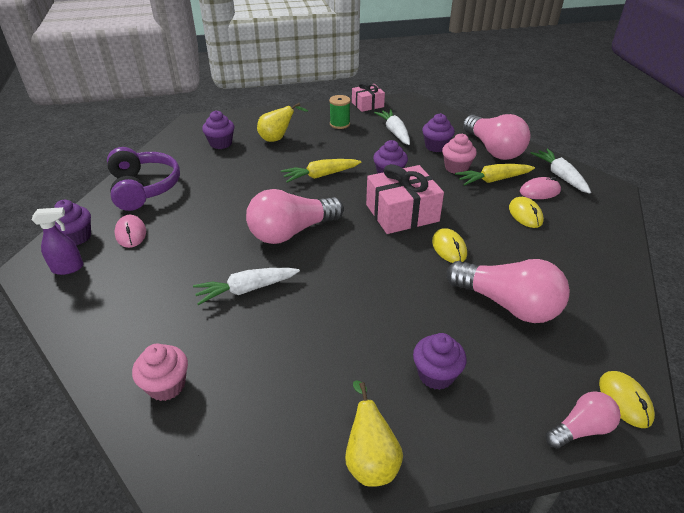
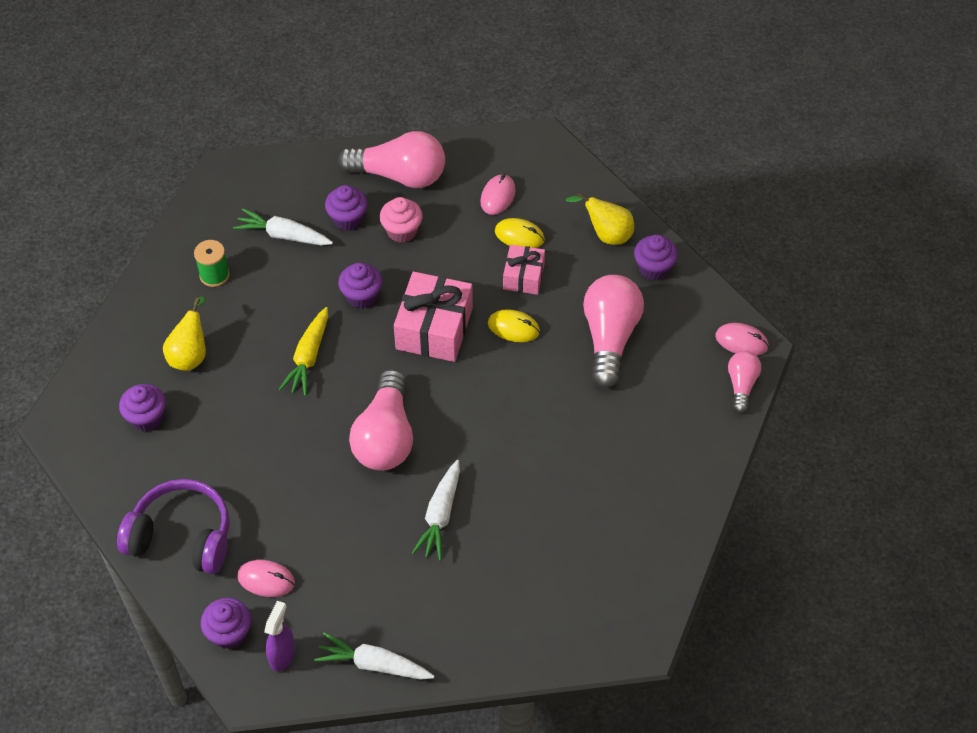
camera: 55 degrees left, 15 degrees up
pink cupcake [132,344,188,401] -> none
yellow pear [345,380,403,487] -> yellow pear moved to [566,192,634,245]
pink gift [352,82,385,112] -> pink gift moved to [503,245,545,295]
purple cupcake [413,333,467,390] -> purple cupcake moved to [634,235,678,280]
pink light bulb [446,259,570,323] -> pink light bulb turned 60 degrees counterclockwise [583,275,644,388]
yellow carrot [455,164,535,186] -> none
white carrot [531,149,591,194] -> white carrot moved to [314,632,434,680]
yellow mouse [599,371,655,428] -> pink mouse [715,323,769,356]

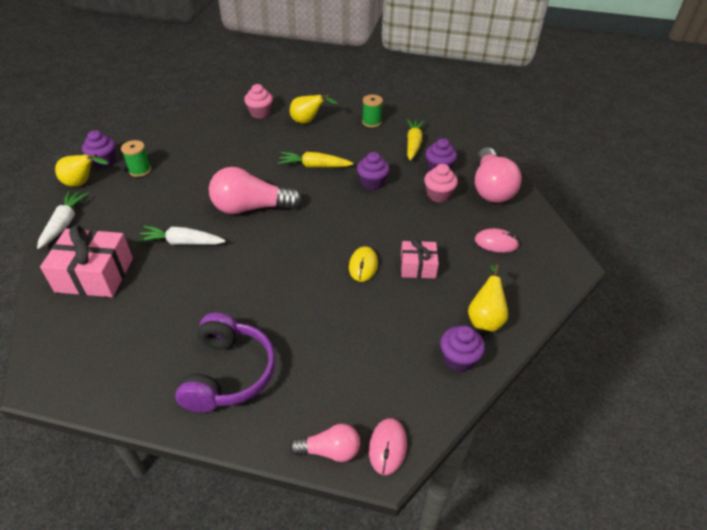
camera: 80 degrees right, 10 degrees down
purple headphones [117,479,230,574] -> purple headphones moved to [175,313,276,413]
purple cupcake [119,384,166,431] -> pink cupcake [244,84,273,119]
white carrot [233,208,333,246] -> yellow carrot [407,119,425,160]
pink mouse [237,560,295,597] -> green spool [121,140,151,177]
purple spray bottle [264,601,295,672] -> yellow pear [55,154,109,187]
pink gift [394,272,473,362] -> pink gift moved to [40,225,133,297]
yellow mouse [495,218,545,248] -> none
pink light bulb [583,275,644,388] -> none

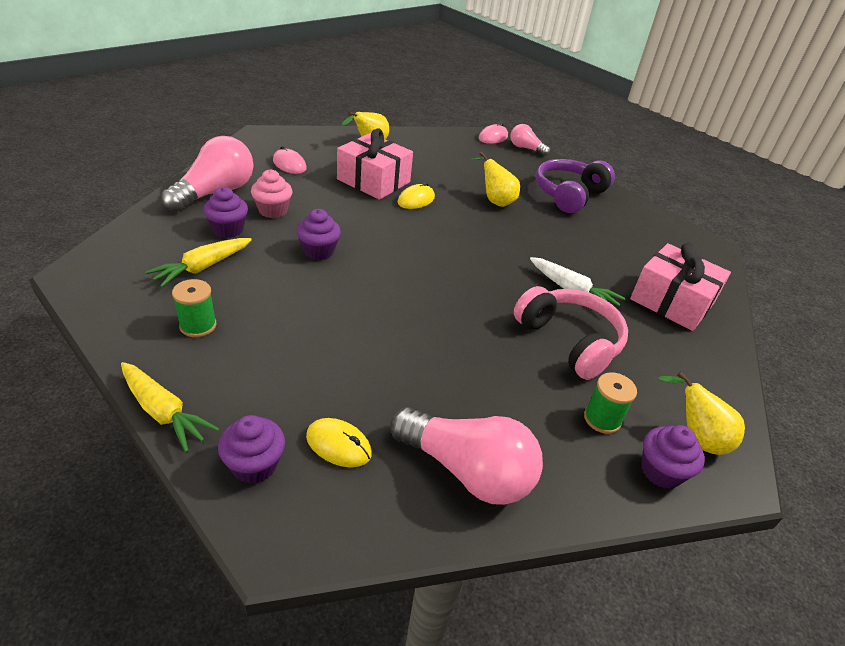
camera: 150 degrees left, 5 degrees down
white carrot [37,191,89,249] -> none
pink light bulb [209,167,302,214] -> pink light bulb moved to [390,407,543,505]
pink cupcake [244,84,273,119] -> yellow mouse [306,418,372,467]
yellow carrot [278,152,353,167] -> yellow carrot moved to [121,362,219,452]
yellow pear [290,94,338,124] -> yellow pear moved to [470,152,520,207]
pink gift [401,239,439,278] -> pink gift [337,129,413,200], size x1.70
purple cupcake [440,326,485,372] -> purple cupcake moved to [218,415,285,484]
none -> pink headphones [514,286,628,380]

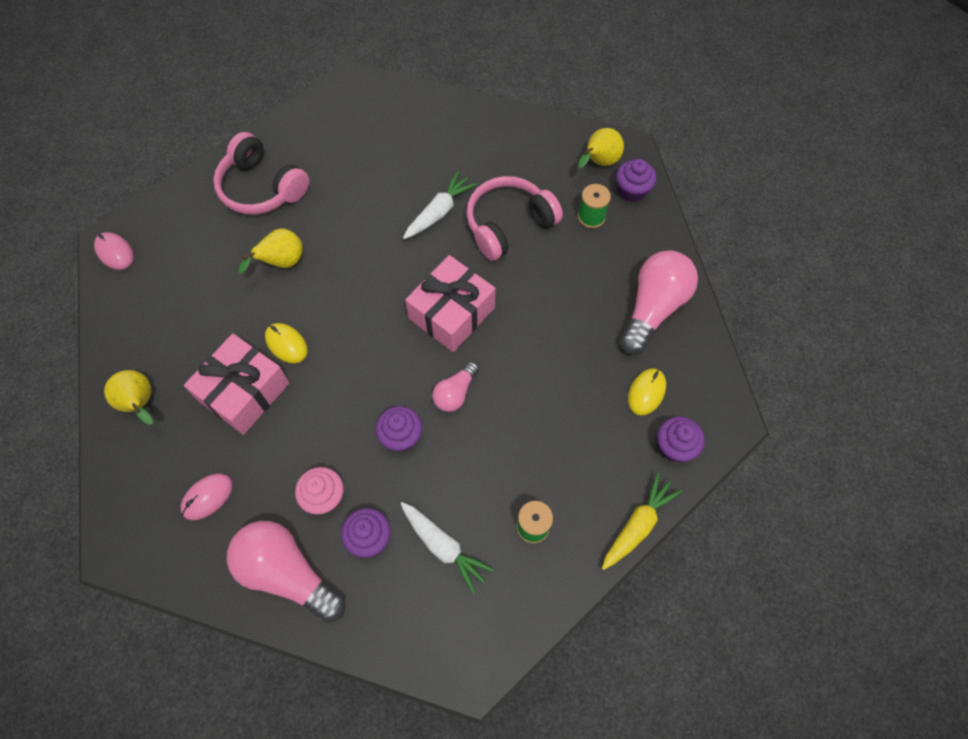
camera: 85 degrees left, 25 degrees up
yellow carrot [145,238,252,287] -> white carrot [400,502,495,594]
pink light bulb [510,124,550,156] -> pink light bulb moved to [432,361,479,412]
purple headphones [535,159,615,213] -> pink headphones [213,132,309,214]
pink gift [630,243,731,331] -> pink gift moved to [405,255,495,352]

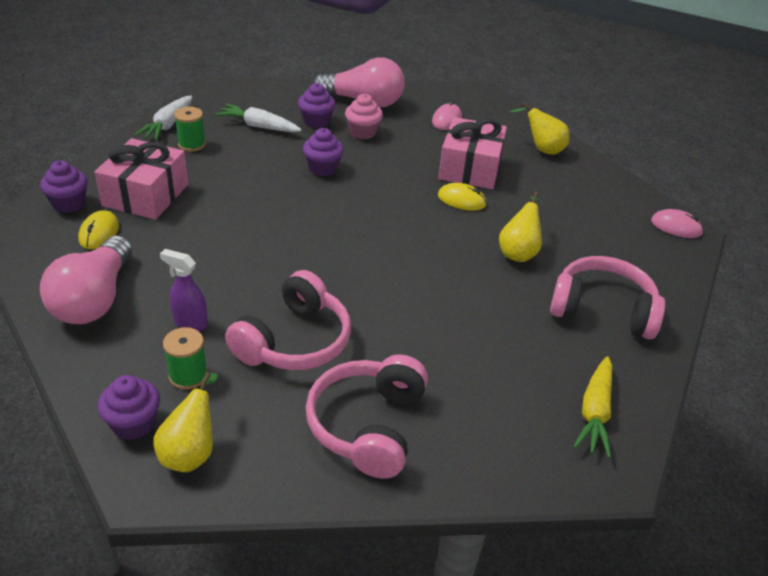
camera: 155 degrees right, 25 degrees down
white carrot [403,171,477,239] -> white carrot moved to [134,96,192,141]
pink gift [405,255,495,352] -> pink gift moved to [94,138,188,220]
pink light bulb [432,361,479,412] -> none
yellow carrot [602,473,682,570] -> yellow carrot moved to [573,356,612,458]
none -> purple spray bottle [160,249,208,331]
none -> pink headphones [306,354,428,479]

